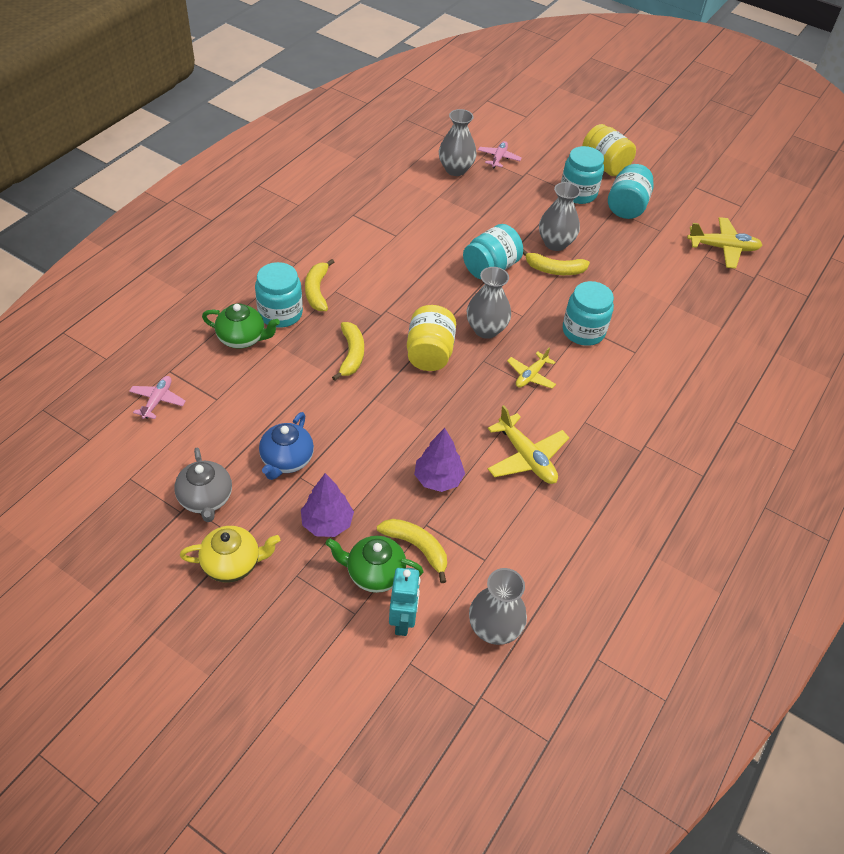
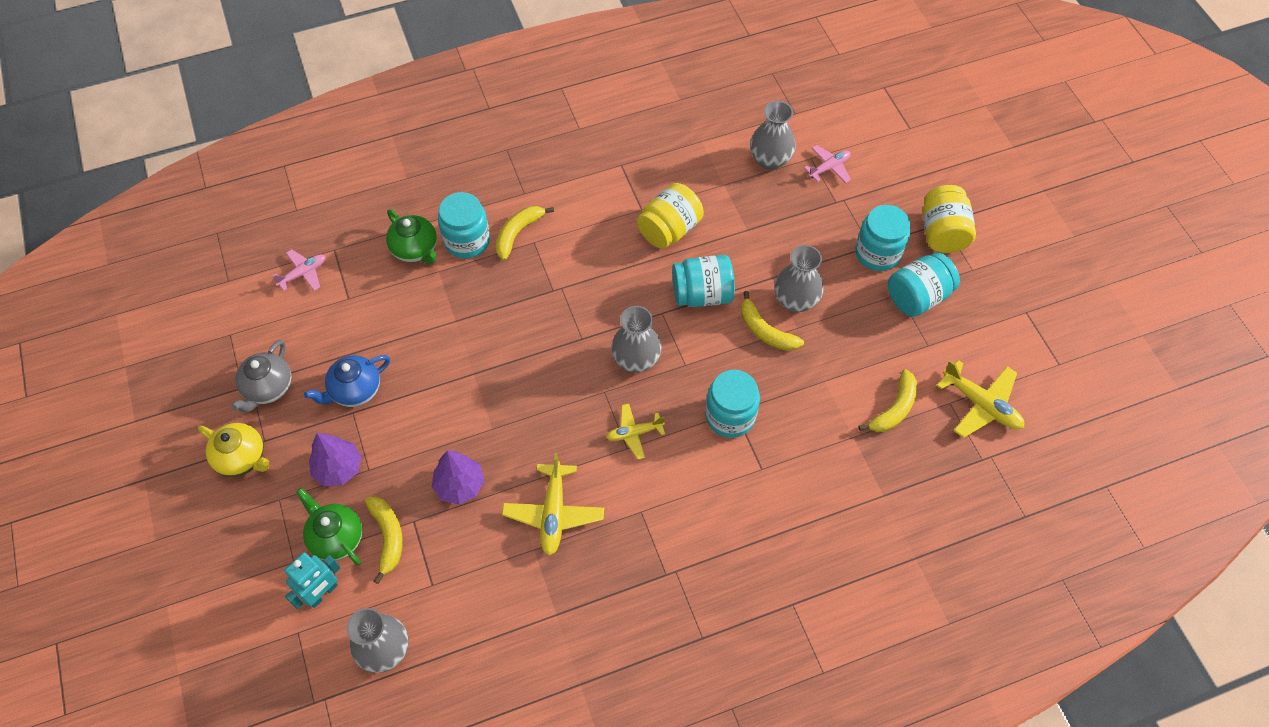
camera: 40 degrees right, 10 degrees up
yellow banana [332,322,364,381] -> yellow banana moved to [859,369,917,432]
yellow jar [407,305,456,371] -> yellow jar moved to [637,183,704,249]

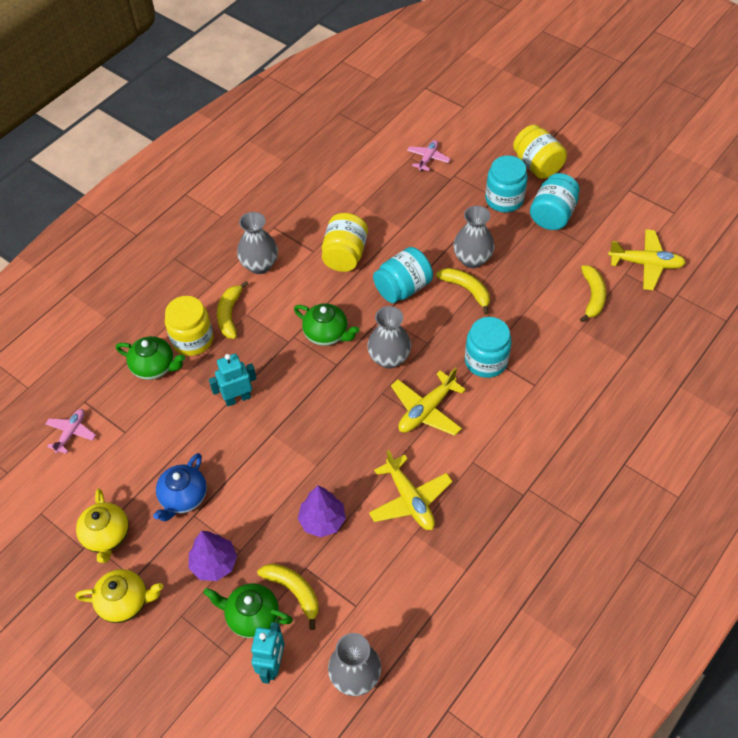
camera: 30 degrees left, 5 degrees down
grey teapot [231,340,291,413] -> yellow teapot [76,489,129,563]
turquoise jar [438,192,490,258] -> yellow jar [165,296,213,356]
yellow plane [606,404,665,459] -> yellow plane [391,368,466,436], size x1.58
yellow banana [741,291,804,351] -> yellow banana turned 150 degrees counterclockwise [436,268,490,315]
grey vase [750,101,795,170] -> grey vase moved to [237,212,278,274]
none -> turquoise robot [209,354,257,406]
none -> green teapot [294,303,359,346]

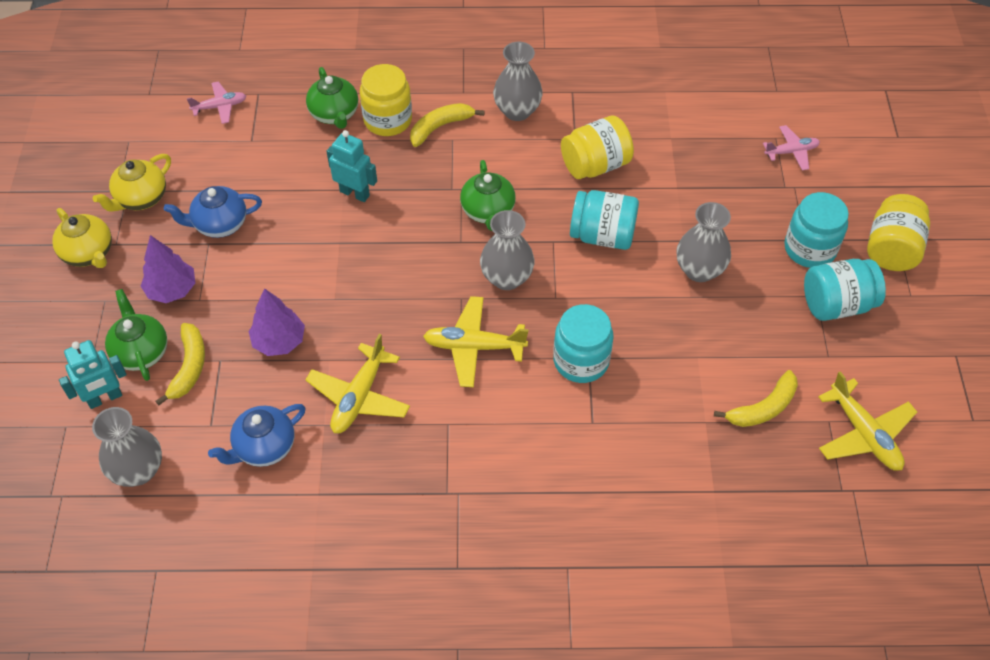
camera: 50 degrees right, 0 degrees up
yellow banana [436,268,490,315] -> none
none -> blue teapot [208,404,306,467]

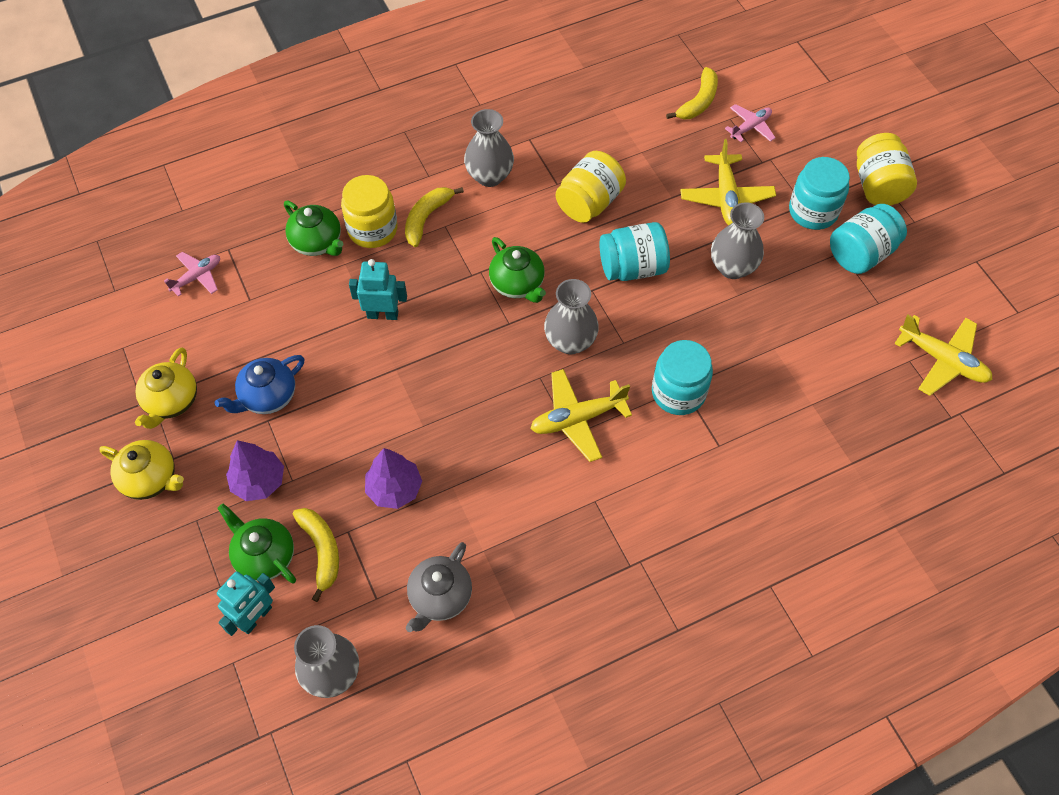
camera: 25 degrees left, 5 degrees up
blue teapot [208,404,306,467] -> grey teapot [406,542,472,632]
yellow plane [305,334,410,433] -> yellow plane moved to [680,139,776,226]
yellow banana [714,370,798,427] -> yellow banana moved to [666,67,718,119]

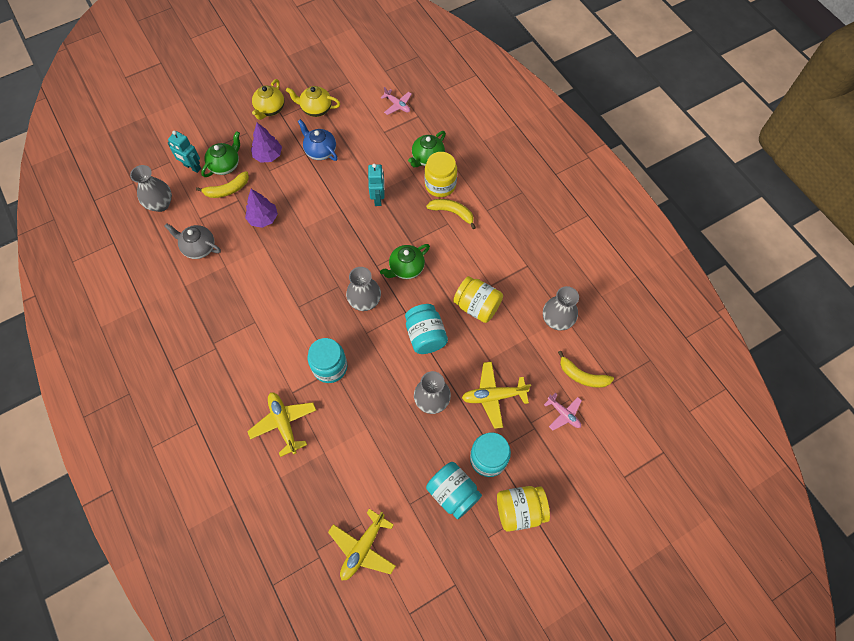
camera: 85 degrees right, 5 degrees up
grey vase [464,109,514,187] -> grey vase moved to [543,286,579,331]
yellow plane [530,369,632,462] -> yellow plane moved to [247,392,316,457]

